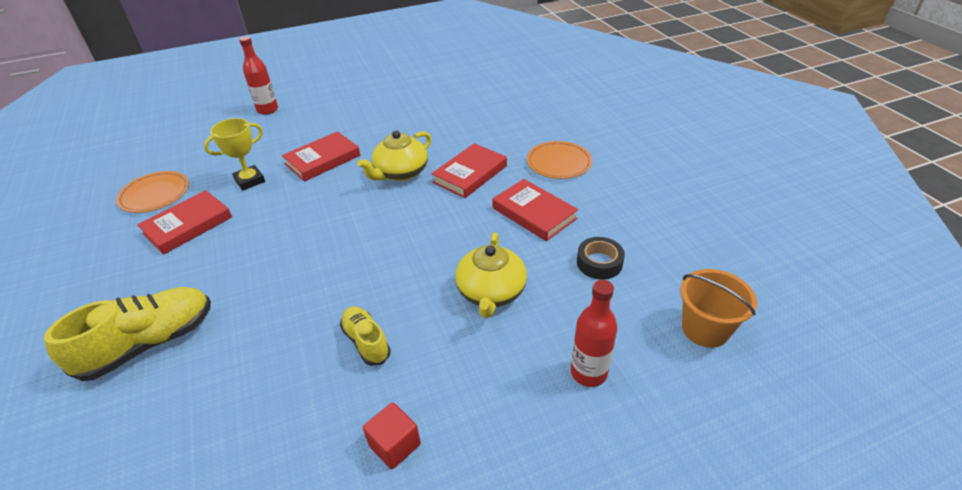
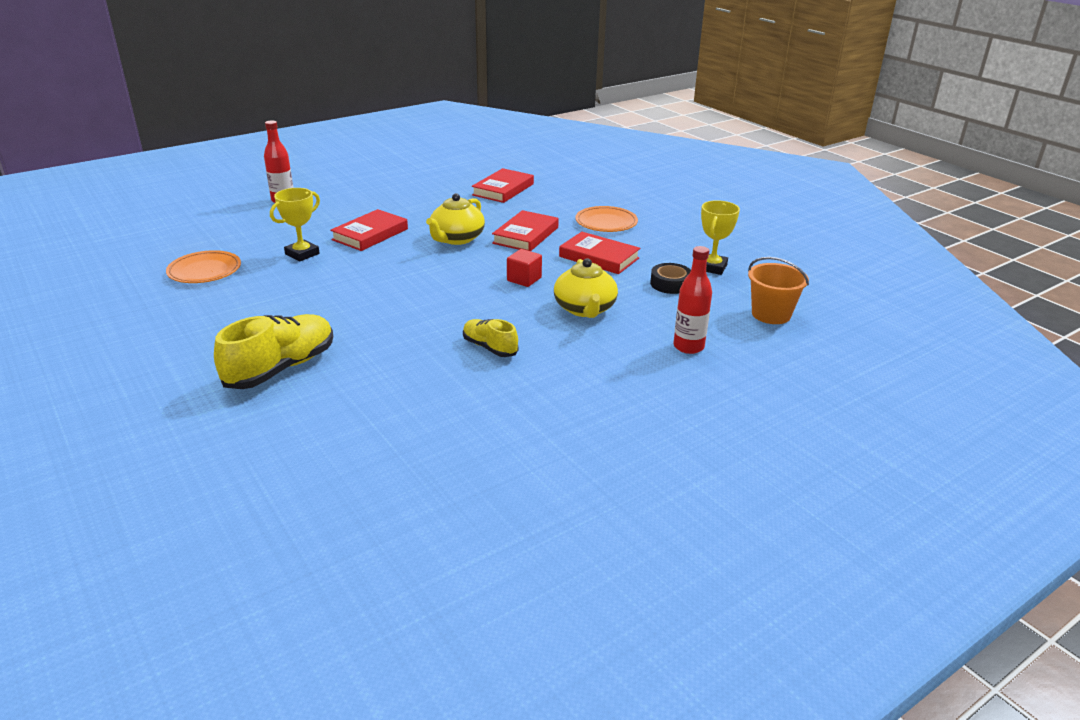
camera: 15 degrees left, 10 degrees down
red book [137,190,232,255] -> red book moved to [472,168,534,203]
red cube [363,402,421,469] -> red cube moved to [507,249,542,287]
none -> yellow trophy [701,200,740,275]

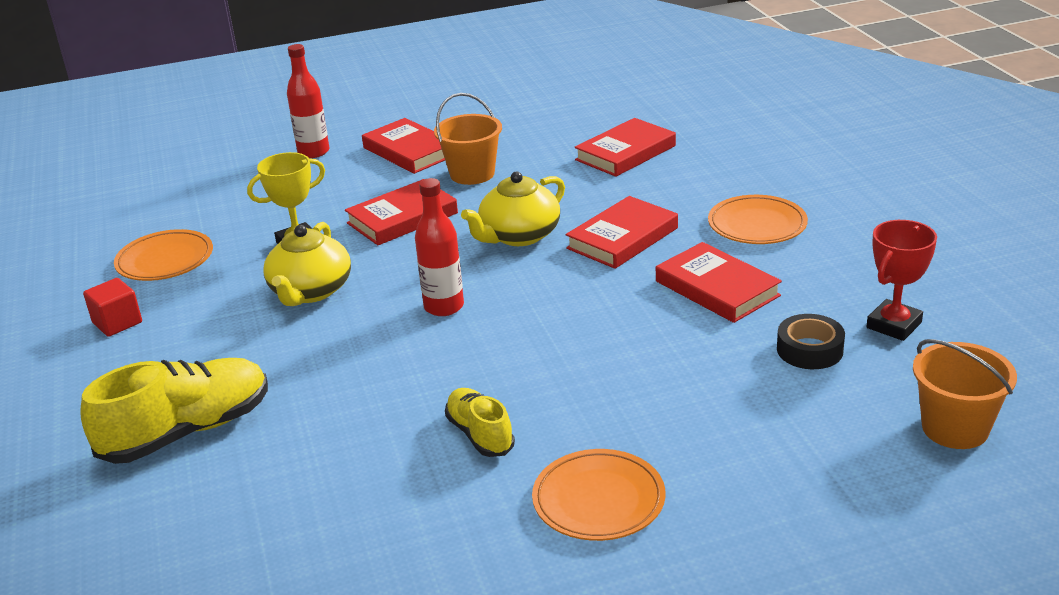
camera: 20 degrees right, 0 degrees up
red cube [507,249,542,287] -> red cube moved to [83,278,142,337]
yellow teapot [554,258,618,318] -> yellow teapot moved to [263,222,351,306]
red bottle [673,246,712,354] -> red bottle moved to [415,178,464,316]
yellow trophy [701,200,740,275] -> red trophy [866,220,937,341]
none -> red book [362,118,445,174]
none -> orange bucket [434,93,502,185]
none -> orange plate [532,449,666,541]

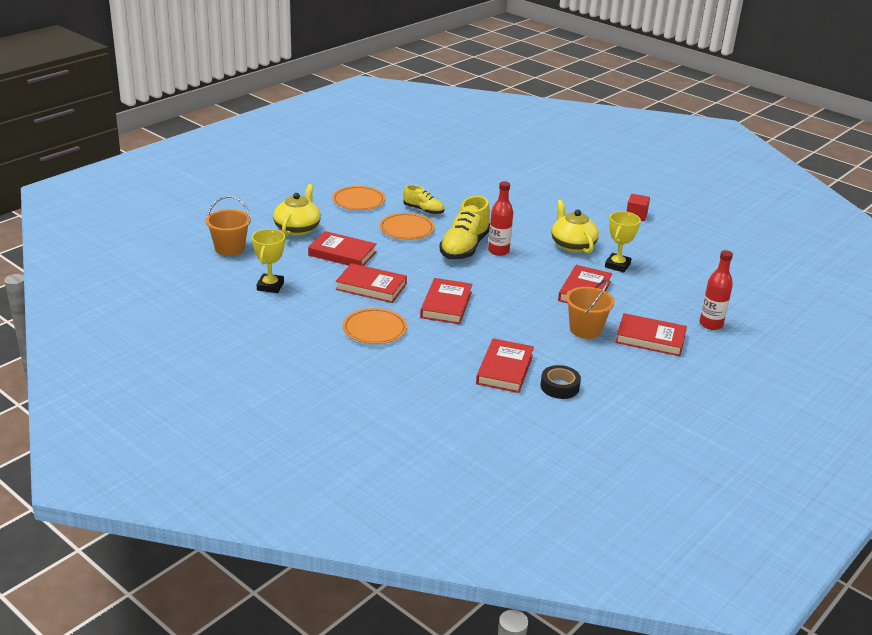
camera: 145 degrees right, 0 degrees up
yellow shoe [80,358,268,464] -> yellow shoe moved to [439,196,490,259]
orange plate [114,229,213,281] -> orange plate moved to [379,213,435,240]
yellow teapot [461,171,565,246] -> yellow teapot moved to [273,184,321,236]
black tape [777,314,845,369] -> black tape moved to [541,365,581,399]
red trophy [866,220,937,341] -> yellow trophy [252,229,285,293]
none -> red book [308,231,377,266]

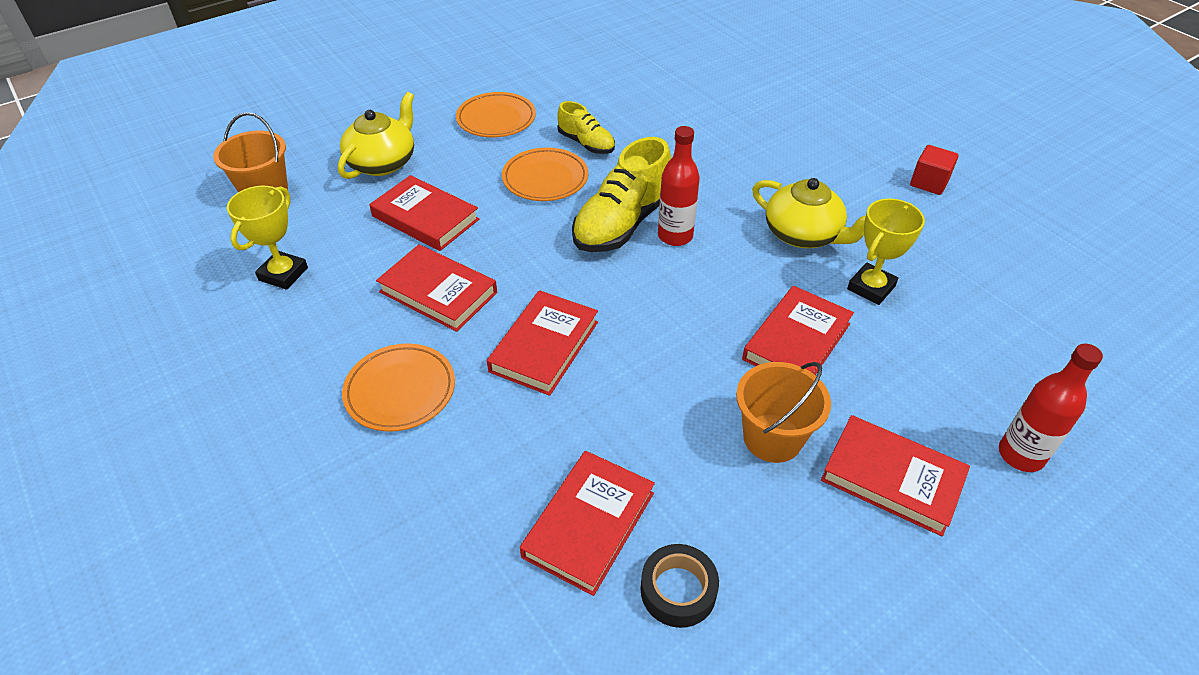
camera: 15 degrees right, 15 degrees up
yellow teapot [552,200,599,253] -> yellow teapot turned 135 degrees clockwise [752,178,866,248]

